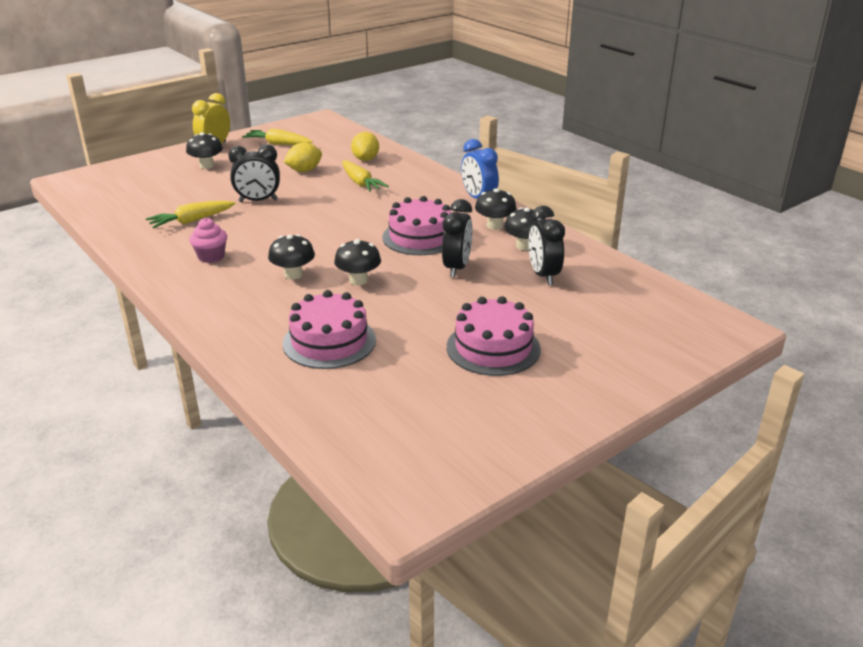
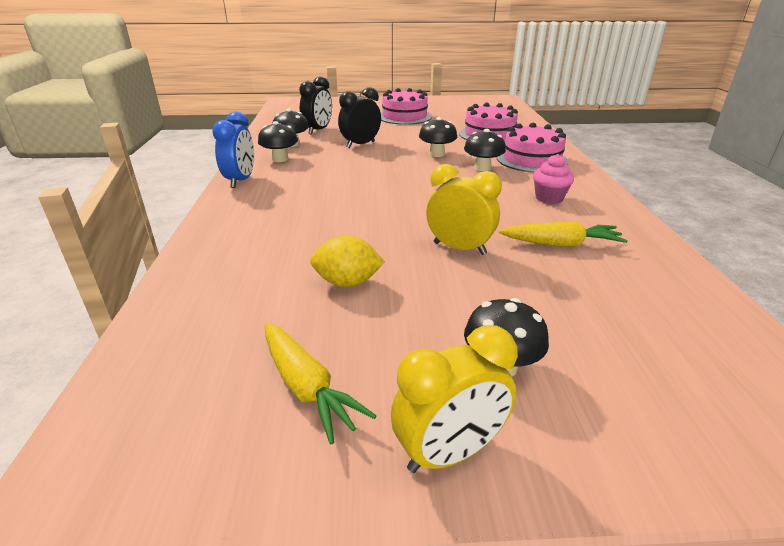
camera: 145 degrees left, 0 degrees up
black clock [228,144,280,202] -> yellow clock [426,164,502,255]
yellow carrot [342,160,389,192] -> none
yellow lemon [351,132,379,161] -> none
pink cake [382,196,451,255] -> pink cake moved to [496,123,569,173]

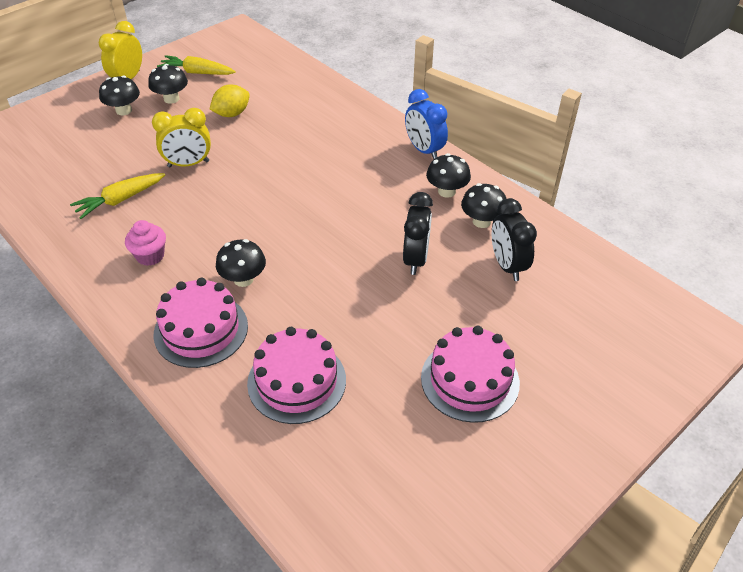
camera: 140 degrees right, 15 degrees up
black mushroom [419,117,457,157] -> black mushroom moved to [148,64,188,104]

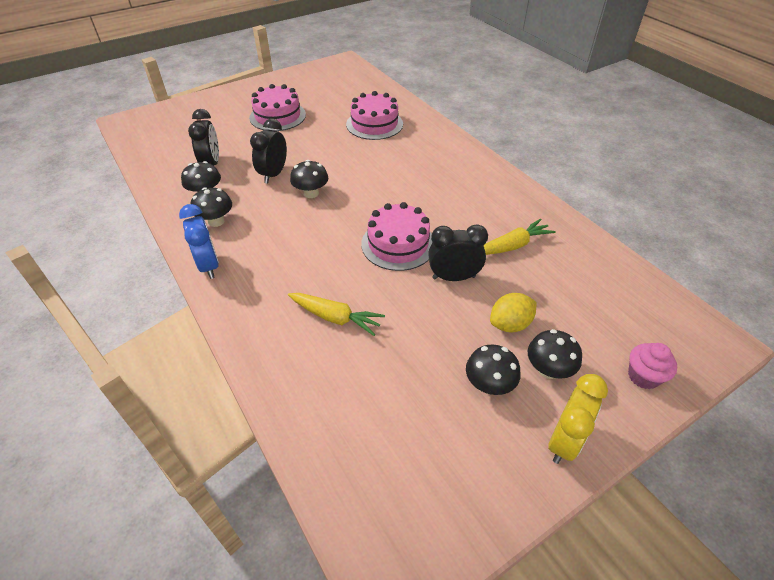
camera: 170 degrees left, 0 degrees up
pink cupcake [125,220,166,266] -> pink cupcake moved to [628,343,677,389]
yellow clock [152,108,211,167] -> black clock [428,224,488,281]
pink cake [154,278,248,368] -> pink cake moved to [361,202,433,271]
yellow carrot [157,55,236,75] -> yellow carrot moved to [288,293,385,336]
yellow lemon [210,84,250,117] -> yellow lemon moved to [490,293,537,332]
black mushroom [216,239,266,287] -> black mushroom moved to [290,160,329,198]

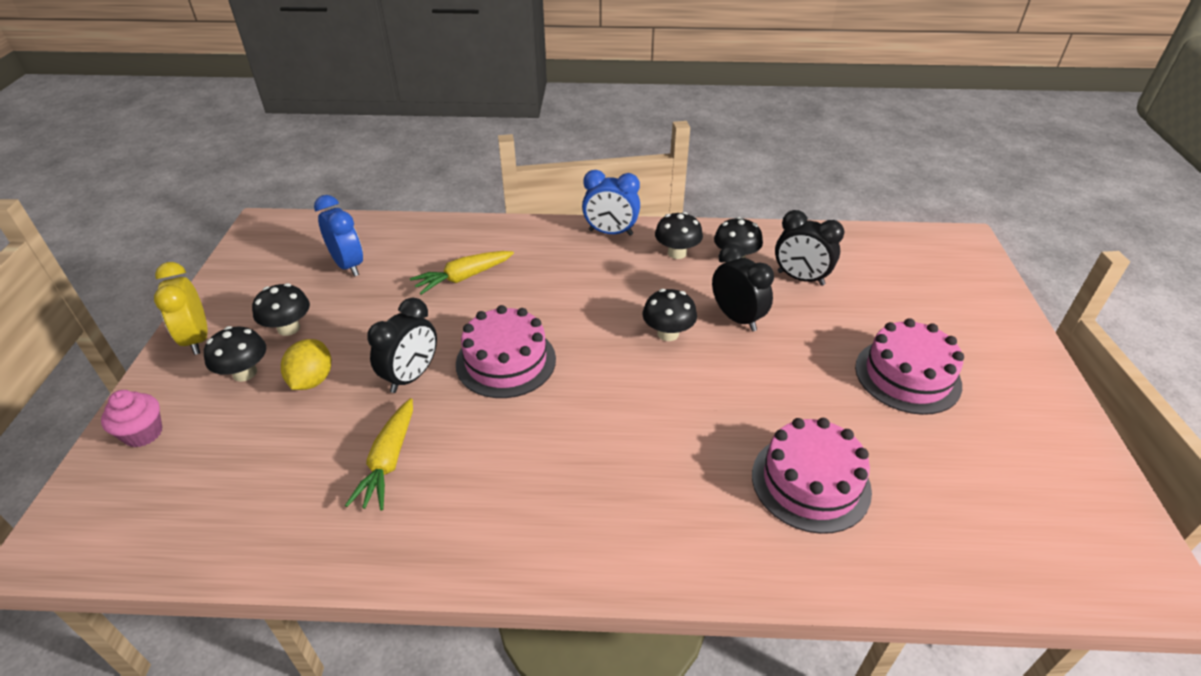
camera: 125 degrees right, 5 degrees down
none -> blue clock [314,195,363,277]

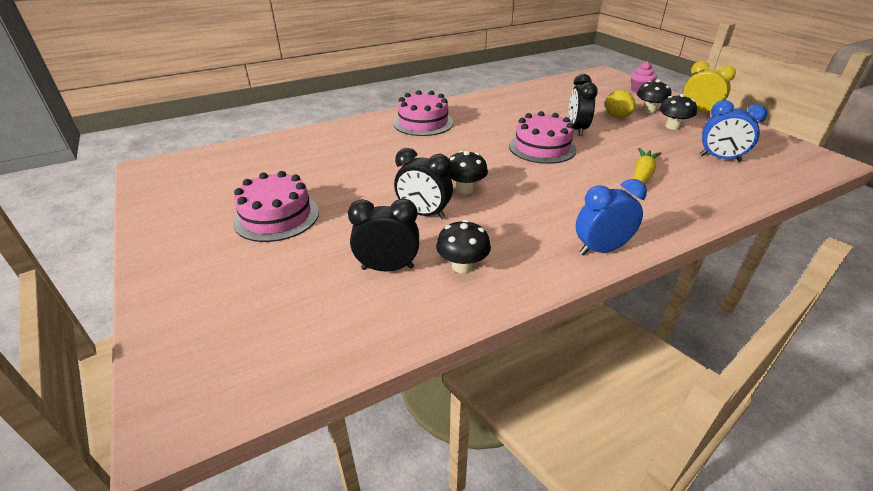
camera: 150 degrees right, 5 degrees down
yellow carrot [345,398,413,511] -> none
black mushroom [655,212,703,259] -> none
pink cake [752,418,872,534] -> pink cake moved to [393,90,453,136]

